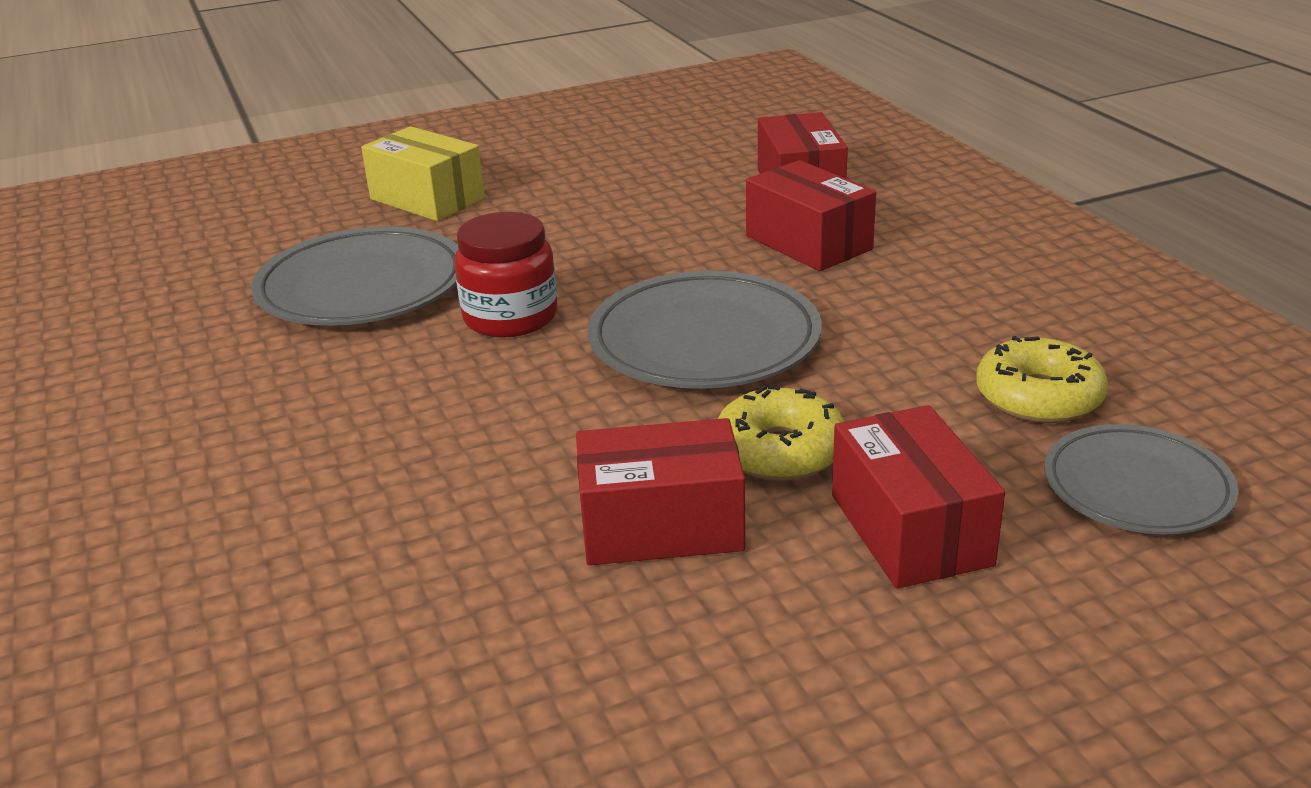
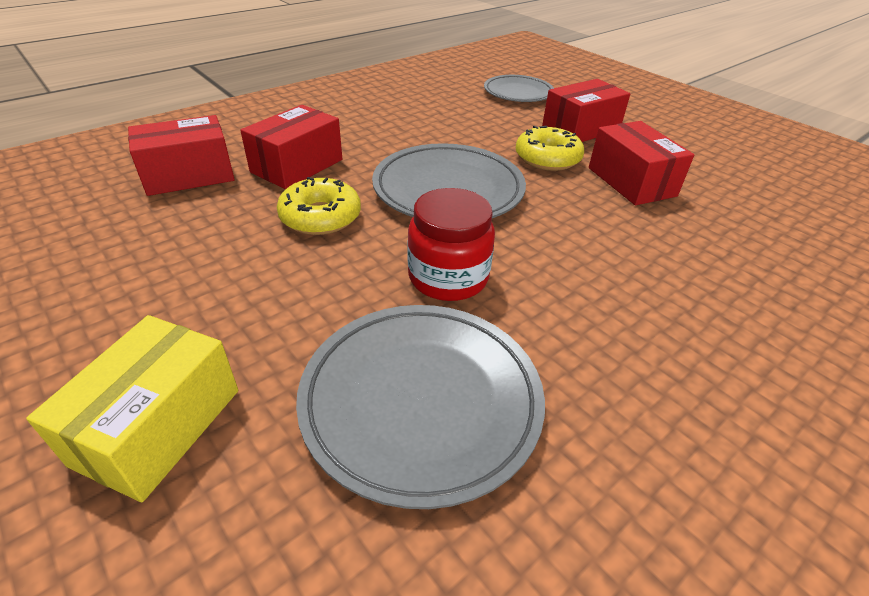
camera: 110 degrees left, 10 degrees up
yellow donut [976,336,1108,423] -> yellow donut moved to [277,177,361,235]

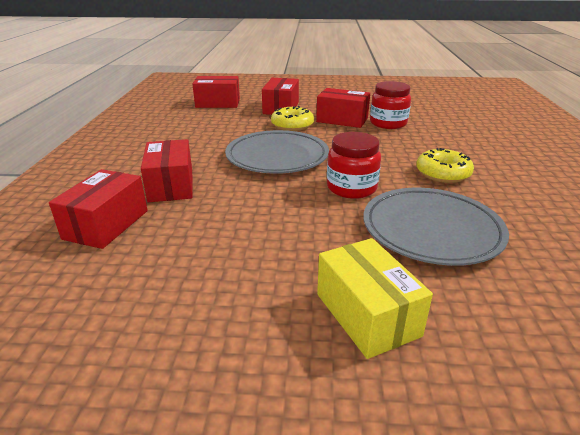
camera: 45 degrees left, 10 degrees down
yellow donut [277,177,361,235] -> yellow donut moved to [416,148,474,183]
grey plate [484,75,554,102] -> red box [192,76,240,108]
none -> red jar [370,81,411,129]

